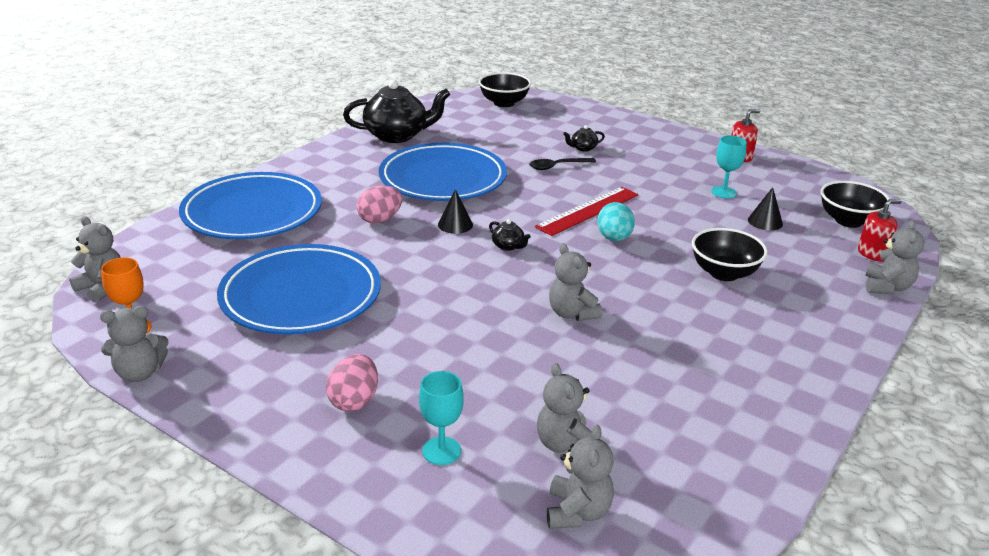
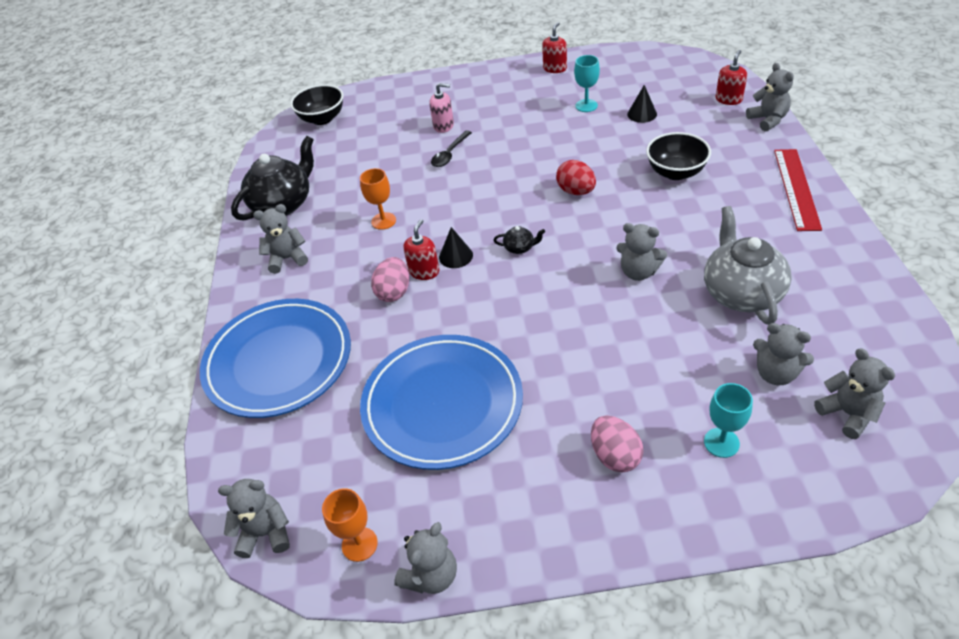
camera: 35 degrees left, 15 degrees up
blue plate [379,143,507,201] -> orange goblet [360,168,396,230]
red ruler [535,187,638,236] -> red ruler moved to [774,149,822,231]
black teapot [563,125,605,152] -> pink soap dispenser [429,83,454,133]
turquoise egg [597,202,635,241] -> red egg [556,160,596,195]
black bowl [821,181,890,228] -> none
none -> grey teddy bear [253,204,308,274]
none -> red soap dispenser [403,219,439,280]
none -> grey teapot [704,206,792,325]

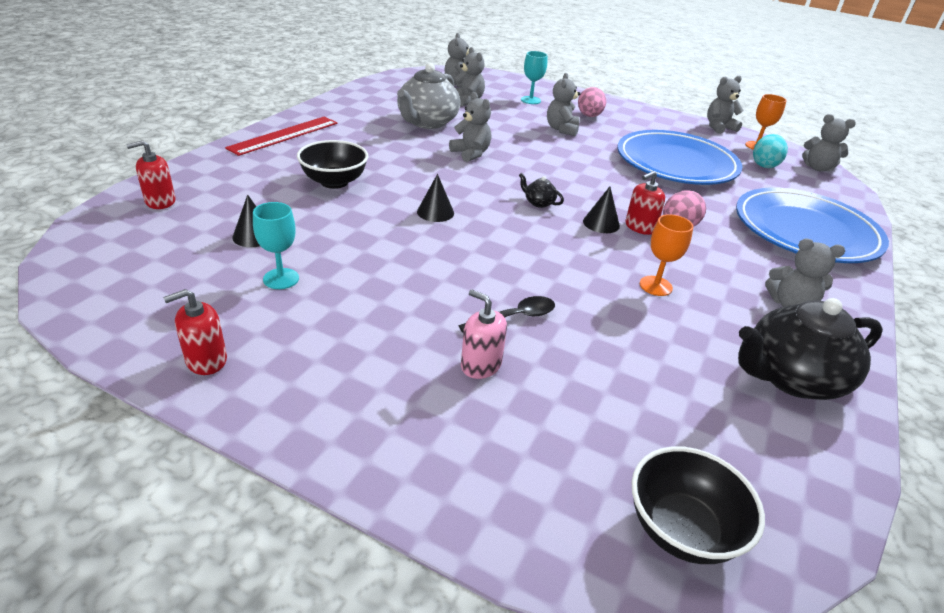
camera: 155 degrees left, 10 degrees down
red egg [556,160,596,195] -> black cone [417,174,454,222]
grey teddy bear [746,63,794,131] -> grey teddy bear moved to [547,73,580,136]
none -> turquoise egg [753,134,788,168]

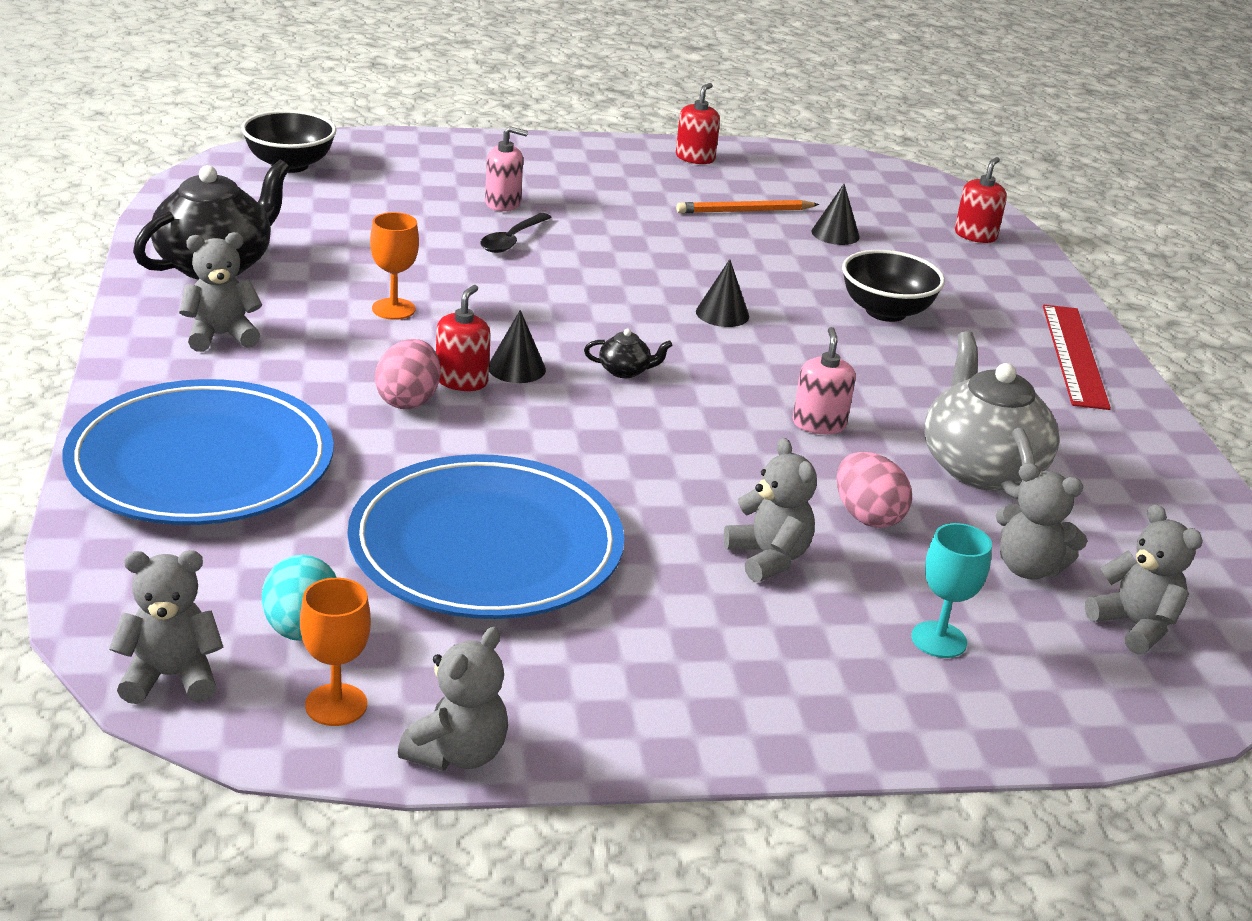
camera: 145 degrees right, 5 degrees down
turquoise goblet [253,202,299,289] -> orange pencil [676,200,819,213]
grey teddy bear [449,92,491,162] -> pink soap dispenser [793,327,856,434]
pink egg [578,87,606,117] -> pink egg moved to [837,452,912,528]

